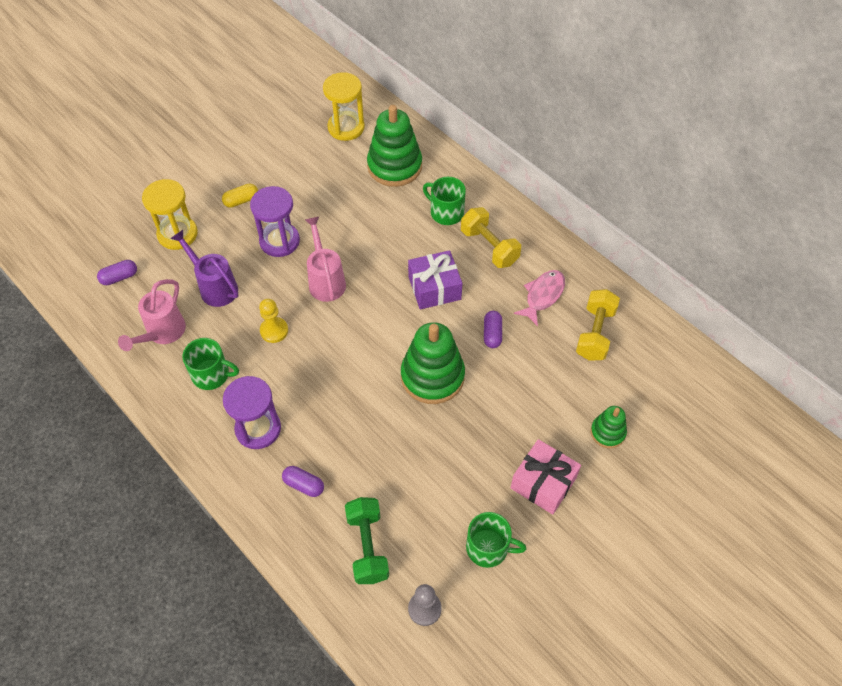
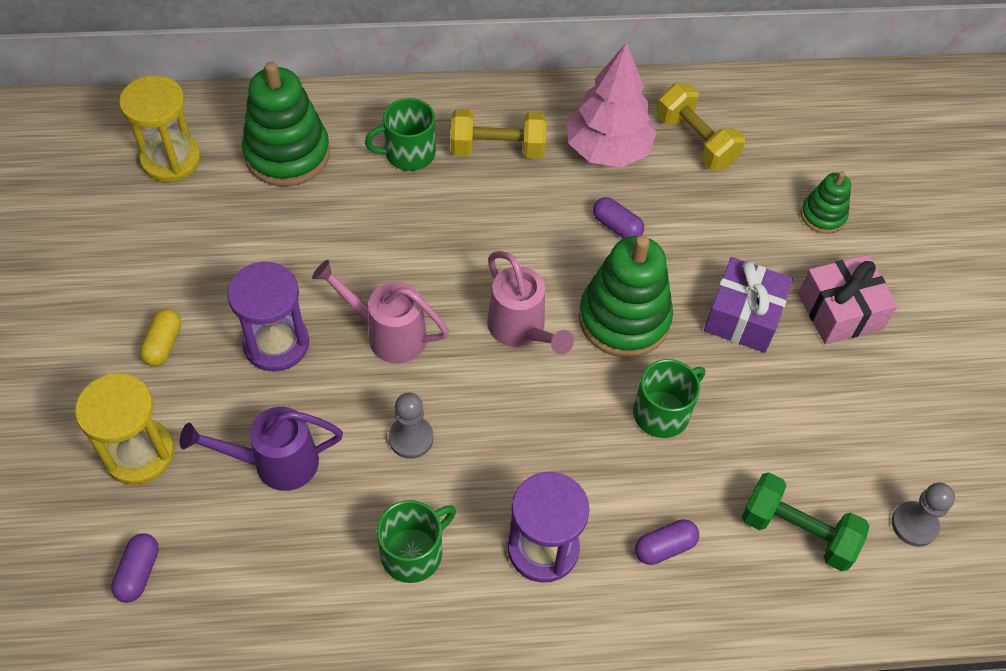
camera: 55 degrees left, 0 degrees up
pink watering can [118,279,186,351] -> pink watering can moved to [487,251,574,355]
yellow pawn [259,299,288,343] -> grey pawn [389,393,434,459]
purple gift [408,250,463,309] -> purple gift moved to [704,257,793,353]
green mug [466,512,526,568] -> green mug moved to [633,359,705,438]
pink fish [514,270,565,326] -> pink tree [567,42,657,167]

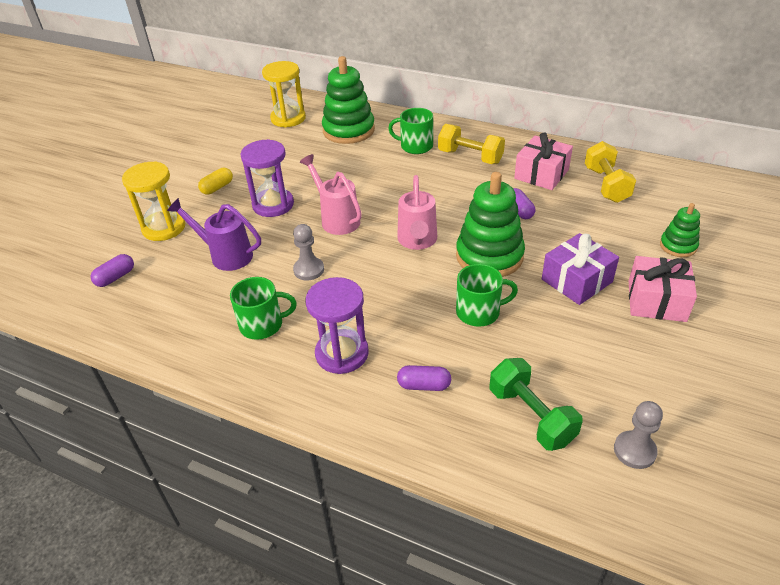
camera: 35 degrees right, 15 degrees down
pink tree [567,42,657,167] -> pink gift [514,132,573,190]

